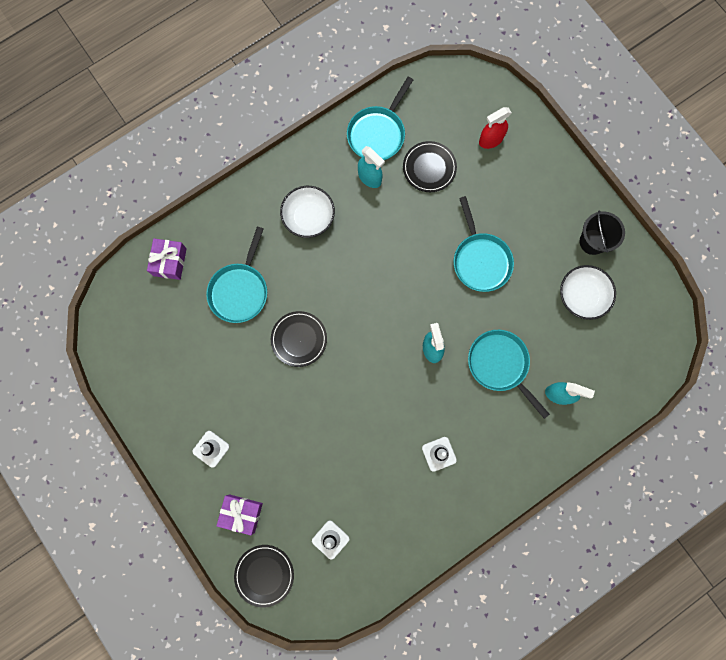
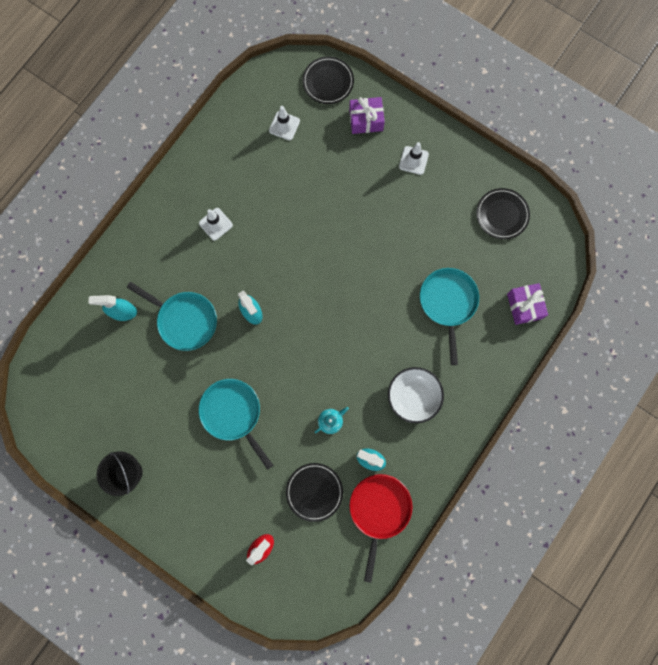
camera: 160 degrees right, 0 degrees up
black plate [271,311,327,367] -> black plate moved to [476,188,530,239]
turquoise pan [347,77,413,160] -> red pan [349,474,413,583]
white bowl [560,265,616,320] -> none
none -> turquoise teapot [315,407,349,434]

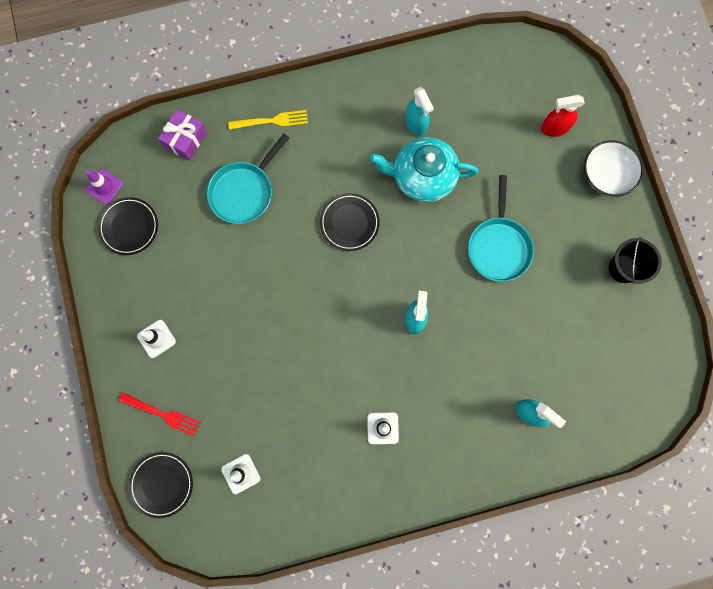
camera: 140 degrees left, 0 degrees up
turquoise pan [127,282,217,351] -> none
black plate [286,463,343,522] -> black plate moved to [320,193,380,251]
turquoise teapot [315,407,349,434] -> turquoise teapot [370,137,478,202], size x2.45
purple gift [349,97,385,134] -> red fork [118,392,201,437]
red pan [349,474,413,583] -> none
white bowl [388,367,444,423] -> white bowl moved to [584,140,643,197]
none -> purple traffic cone [85,169,123,204]
none -> yellow fork [228,110,308,130]

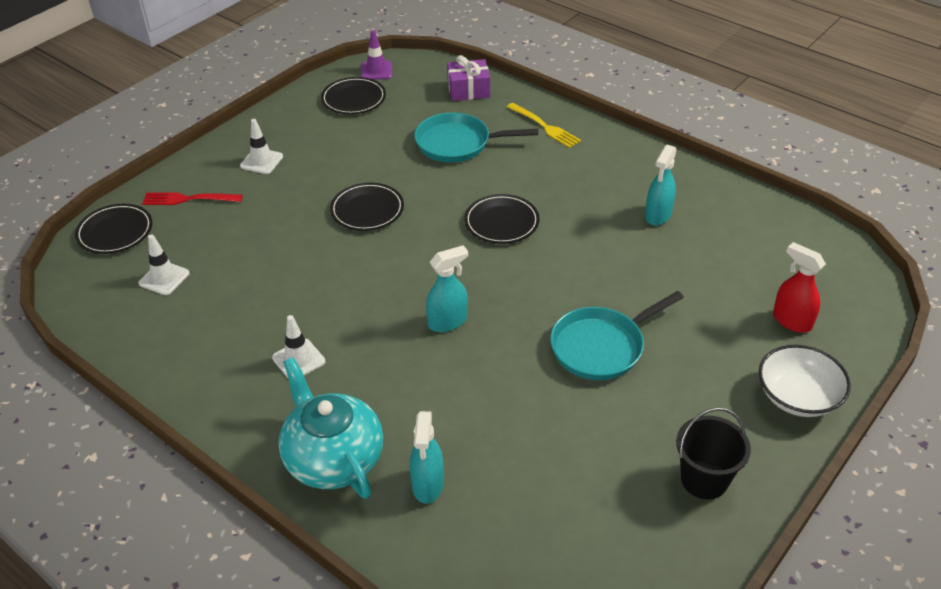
camera: 55 degrees right, 35 degrees down
red fork [118,392,201,437] -> red fork turned 105 degrees clockwise [142,192,243,205]
turquoise teapot [370,137,478,202] -> turquoise teapot moved to [278,357,383,499]
none -> black plate [330,183,404,231]

